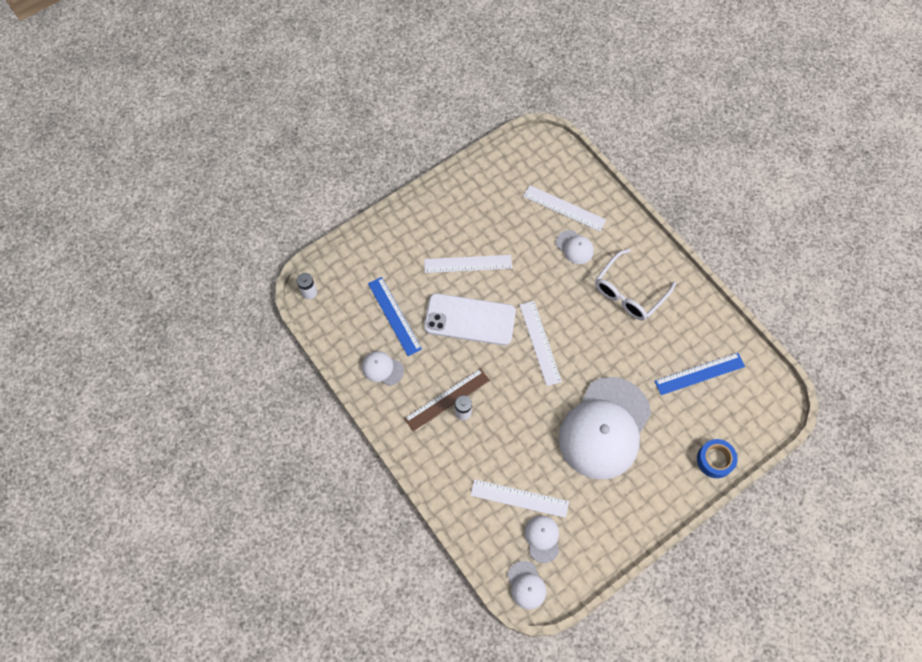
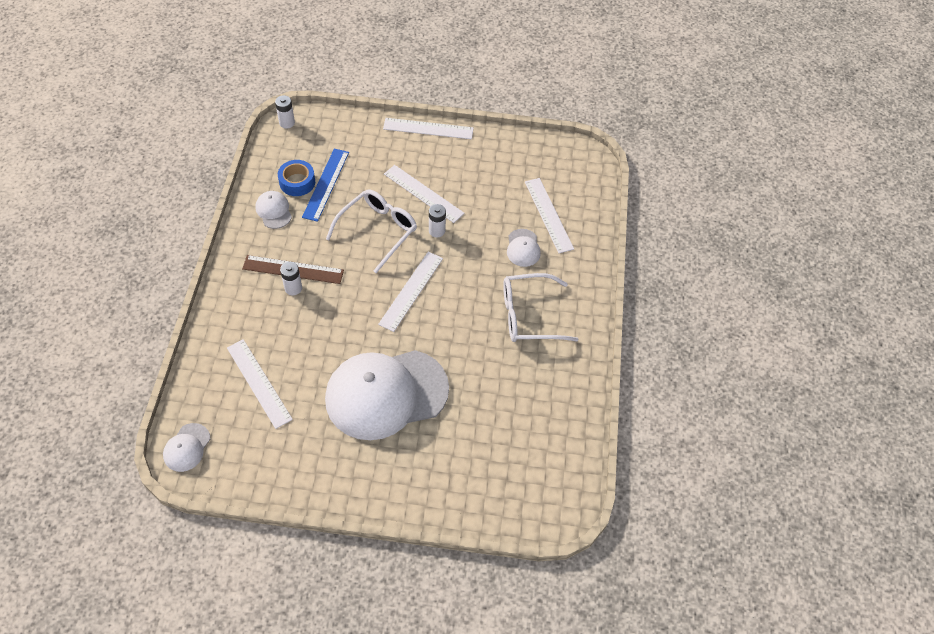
camera: 40 degrees right, 10 degrees down
white phone [424,293,516,345] -> white glasses [326,189,417,273]
white cap [525,516,559,563] -> none
blue ruler [655,353,745,395] -> none
blue tape [697,439,738,478] -> blue tape moved to [278,160,315,196]
none -> white ruler [383,118,474,139]
none -> white battery [429,204,446,237]

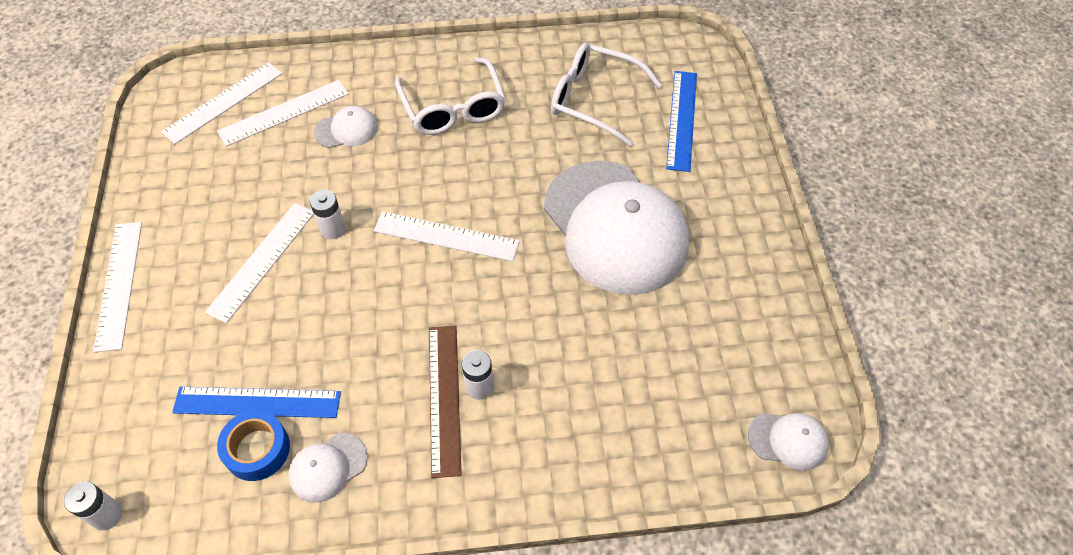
camera: 100 degrees left, 0 degrees up
white ruler [227,339,293,429] -> white ruler moved to [161,62,282,144]
white glasses [326,189,417,273] -> white glasses moved to [551,43,662,146]
none -> blue ruler [666,71,697,172]

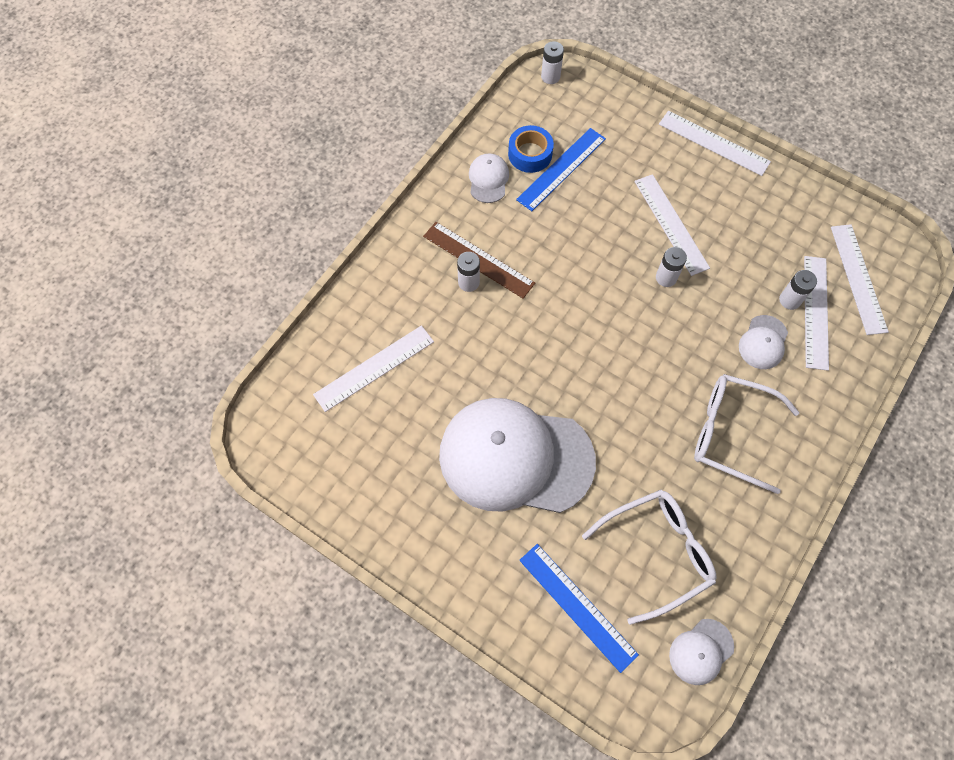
camera: 130 degrees right, 10 degrees up
white ruler [374,211,520,261] -> white ruler moved to [313,325,434,412]
white cap [748,413,829,470] -> white cap moved to [669,619,734,685]
none -> white battery [779,270,817,310]

